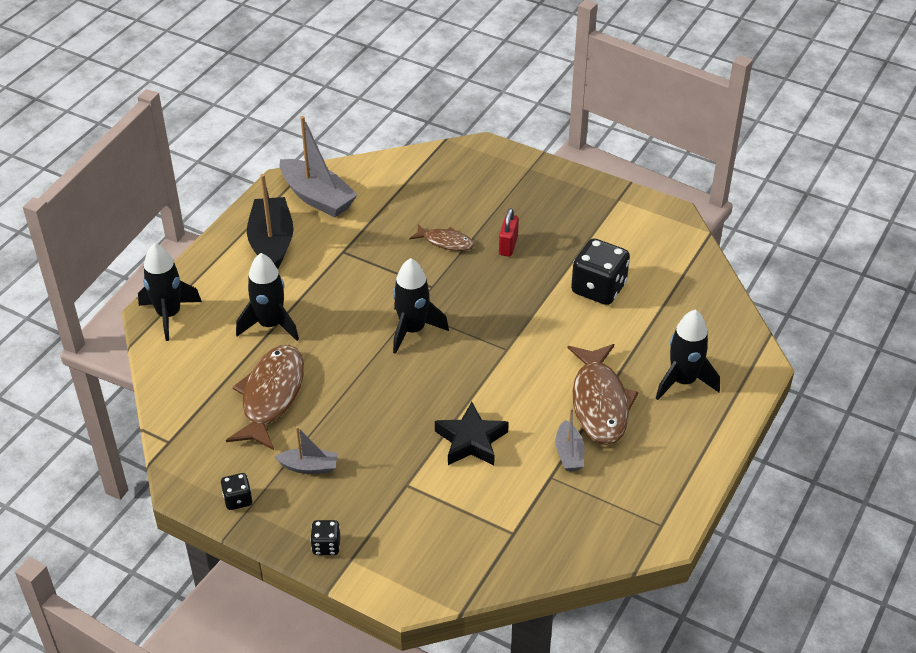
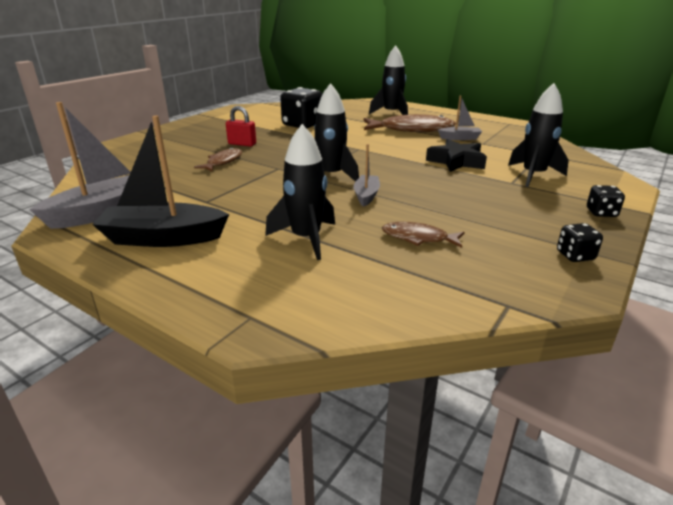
camera: 85 degrees left, 15 degrees down
black rocket [138,243,202,341] -> black rocket moved to [508,83,569,187]
brown fish [226,345,304,450] -> brown fish [382,222,465,248], size x0.54
grey boat [275,426,338,474] -> grey boat moved to [353,144,380,207]

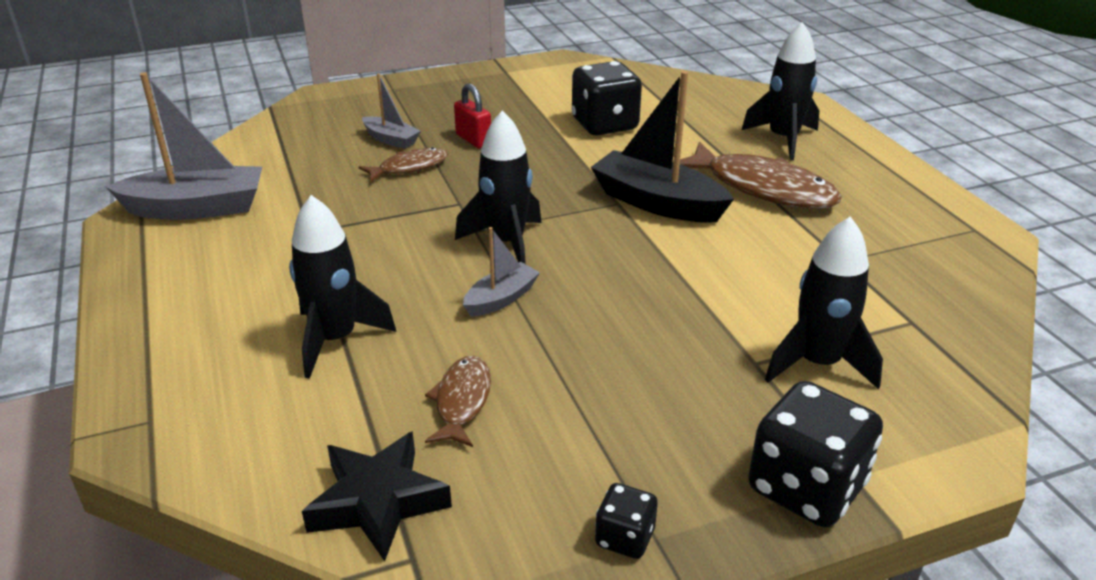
camera: 35 degrees right, 5 degrees up
black boat [92,115,229,247] -> black boat moved to [591,71,734,223]
brown fish [382,222,465,248] -> brown fish turned 45 degrees clockwise [425,356,491,447]
black star [426,139,487,172] -> black star moved to [302,432,452,561]
grey boat [438,96,482,140] -> grey boat moved to [362,73,421,149]
black dice [587,185,625,217] -> black dice [748,381,883,527], size x1.99

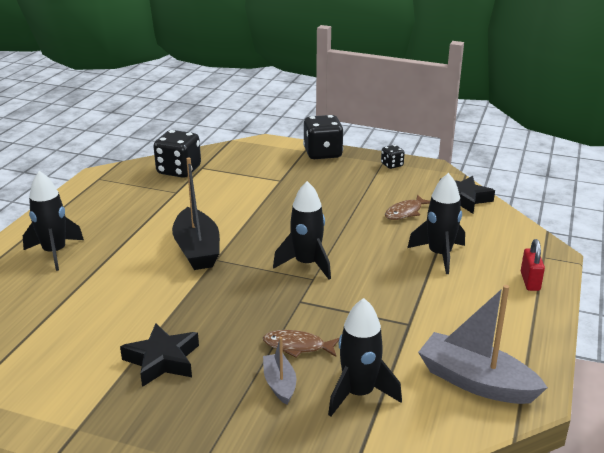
camera: 140 degrees left, 5 degrees down
red padlock [454,83,491,149] -> red padlock moved to [521,239,545,291]
grey boat [463,227,540,317] -> none
black dice [572,61,642,136] -> black dice moved to [153,130,201,178]
brown fish [673,142,842,209] -> none
black rocket [765,217,883,389] -> black rocket moved to [328,298,402,417]
none -> black star [120,323,199,387]

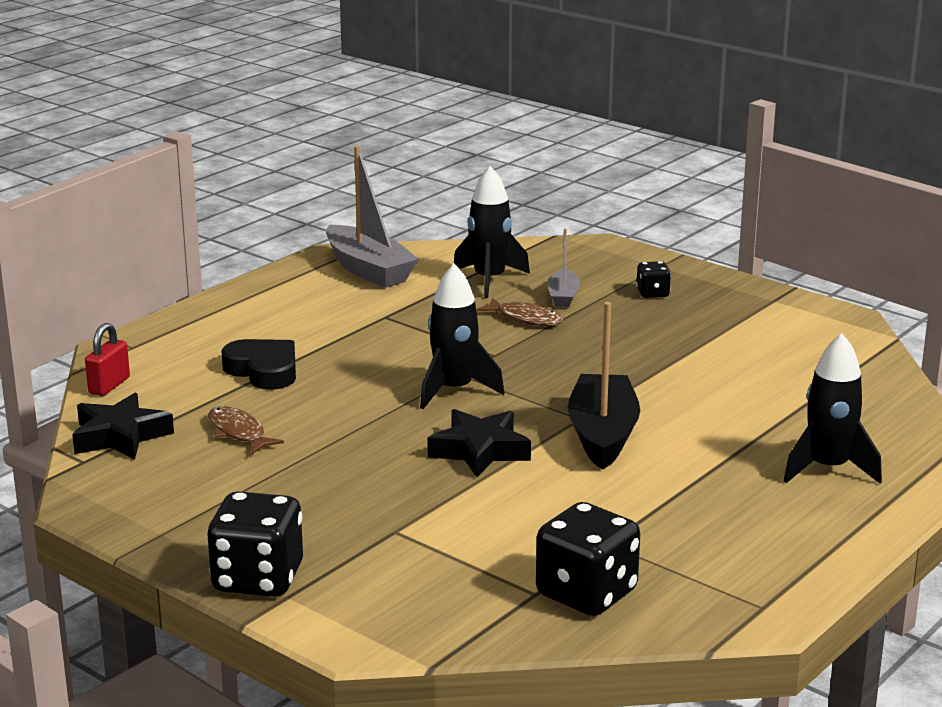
camera: 160 degrees left, 5 degrees down
black star [120,323,199,387] -> black star moved to [427,409,531,477]
black dice [381,145,405,169] -> black dice moved to [636,261,671,298]
brown fish [385,195,430,220] -> brown fish turned 105 degrees counterclockwise [208,406,284,454]
black rocket [407,173,465,274] -> black heart [221,339,296,390]
red padlock [521,239,545,291] -> red padlock moved to [85,323,130,396]

